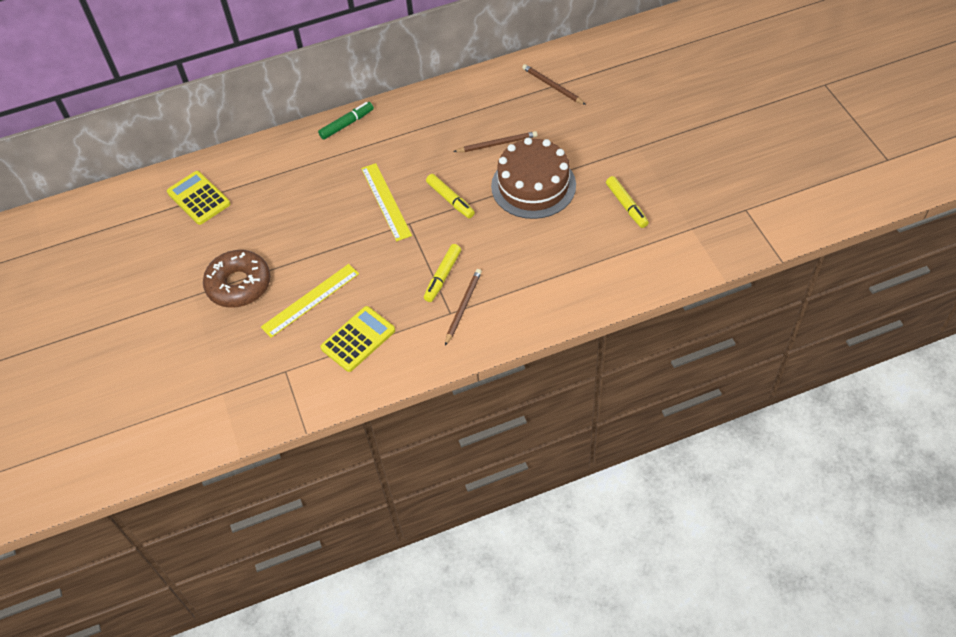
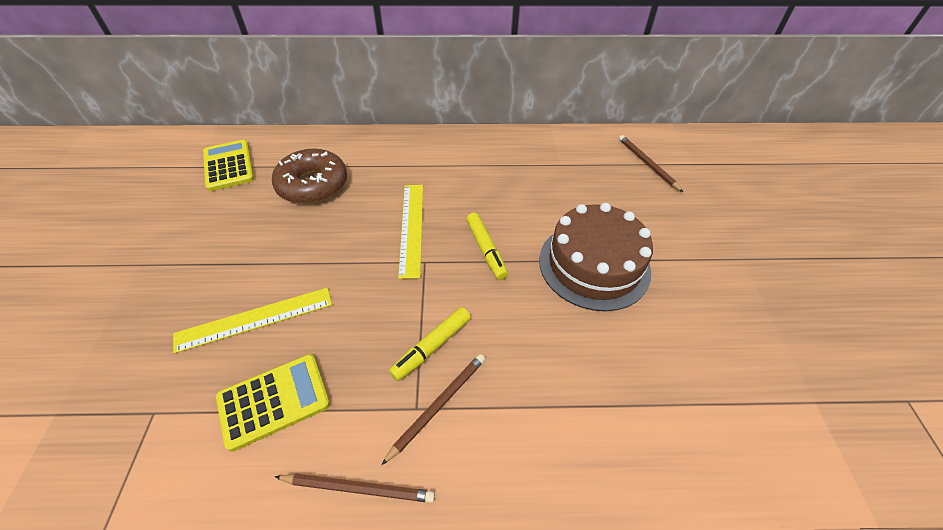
camera: 15 degrees right, 5 degrees down
brown donut [203,250,270,308] -> brown donut moved to [272,149,347,204]
green marker [318,102,374,140] -> none
brown pencil [453,131,538,152] -> brown pencil moved to [275,474,435,503]
yellow marker [606,176,649,228] -> none

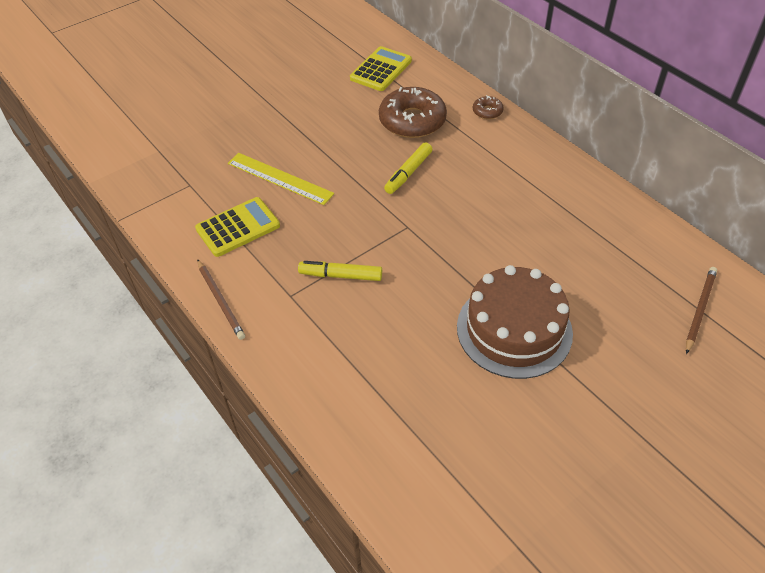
camera: 55 degrees right, 0 degrees up
yellow calculator [216,354,330,452] -> yellow calculator turned 60 degrees counterclockwise [195,197,280,257]
brown pencil [381,354,485,465] -> none
yellow ruler [398,185,423,279] -> none
yellow marker [466,213,508,280] -> yellow marker moved to [384,142,433,194]
none -> brown donut [473,95,504,119]

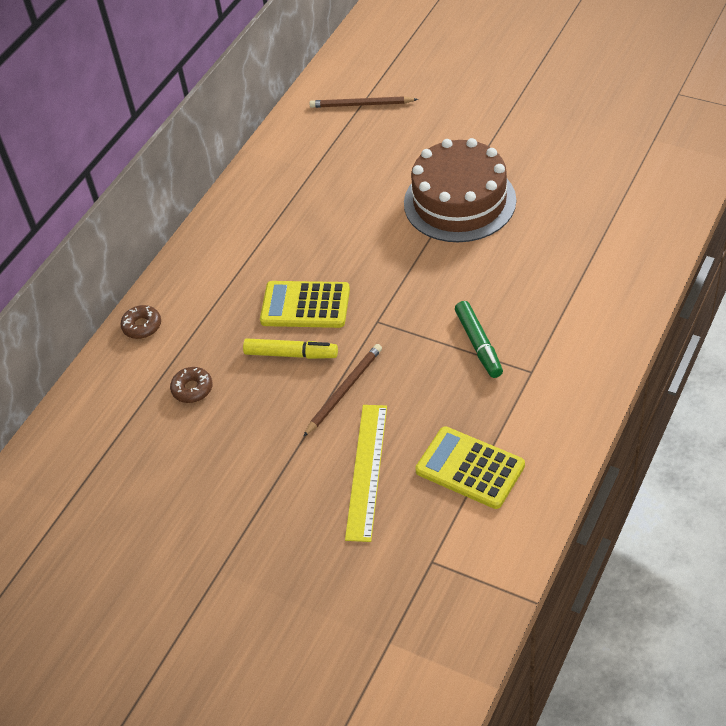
camera: 110 degrees left, 0 degrees up
brown pencil [197,259,245,340] -> brown pencil moved to [303,344,382,437]
yellow marker [298,261,382,281] -> green marker [455,301,503,378]
yellow calculator [350,46,412,91] -> yellow calculator moved to [260,281,350,328]
brown donut [379,87,447,138] -> brown donut [170,367,213,403], size x0.46

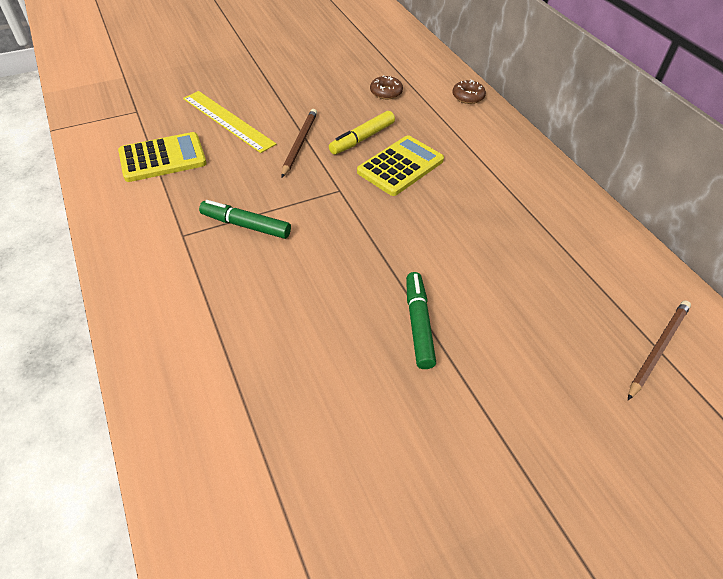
camera: 120 degrees right, 0 degrees up
brown pencil [303,344,382,437] -> brown pencil turned 150 degrees counterclockwise [281,109,317,177]
brown cake [404,138,516,242] -> green marker [406,272,436,369]

